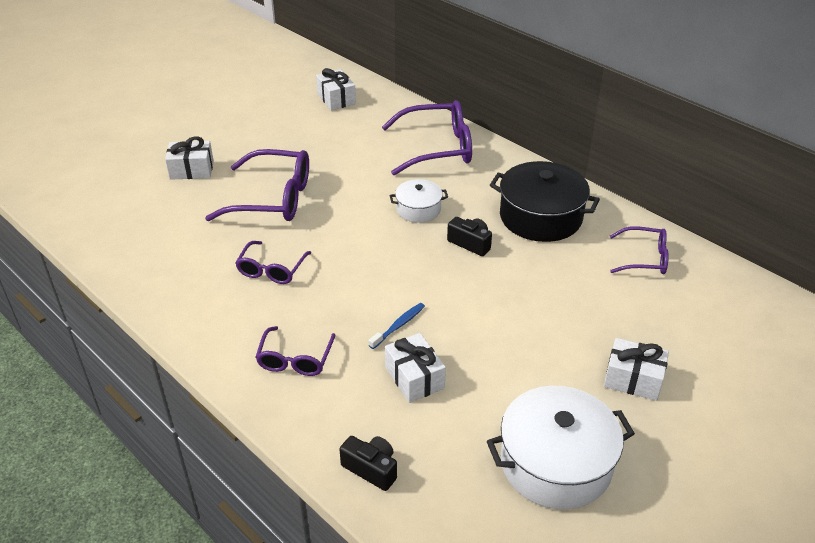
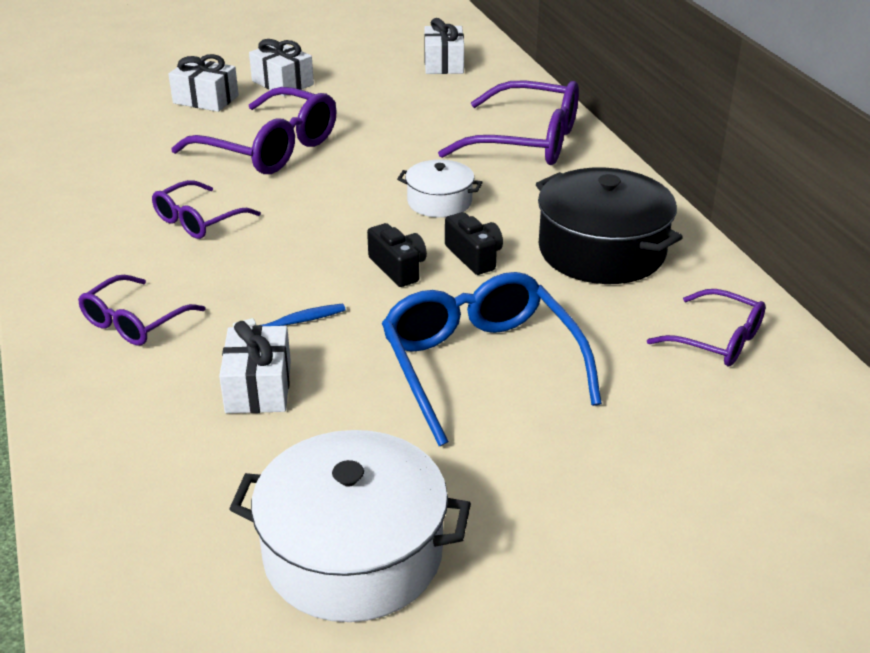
camera: 25 degrees right, 5 degrees down
black camera [339,436,397,491] -> black camera moved to [367,223,427,287]
white gift [604,338,669,401] -> white gift moved to [249,39,314,96]
none -> blue glasses [382,272,602,446]

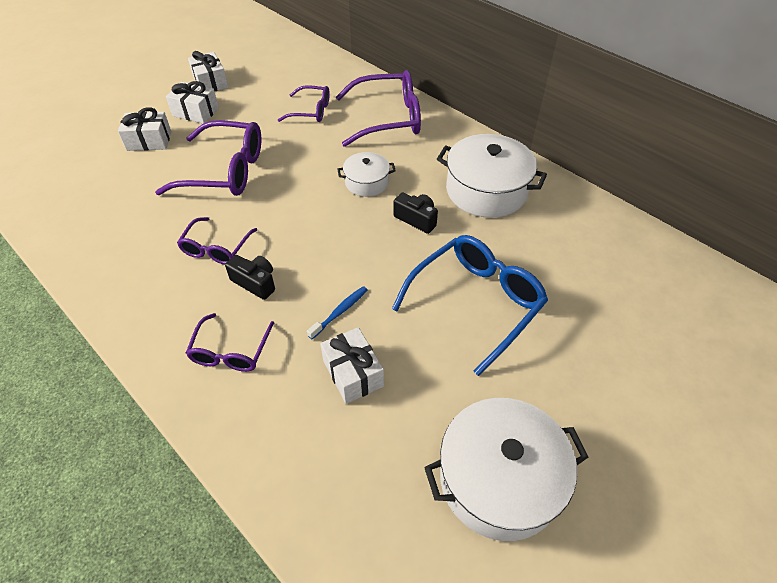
camera: 25 degrees left, 15 degrees up
black camera [367,223,427,287] -> black camera moved to [225,255,275,300]
blue glasses [382,272,602,446] -> blue glasses turned 90 degrees clockwise [392,235,548,376]
white gift [424,18,464,74] -> white gift moved to [188,51,228,91]
black pot [536,167,683,284] -> white pot [437,134,547,218]
purple glasses [647,289,766,366] -> purple glasses moved to [278,85,330,122]

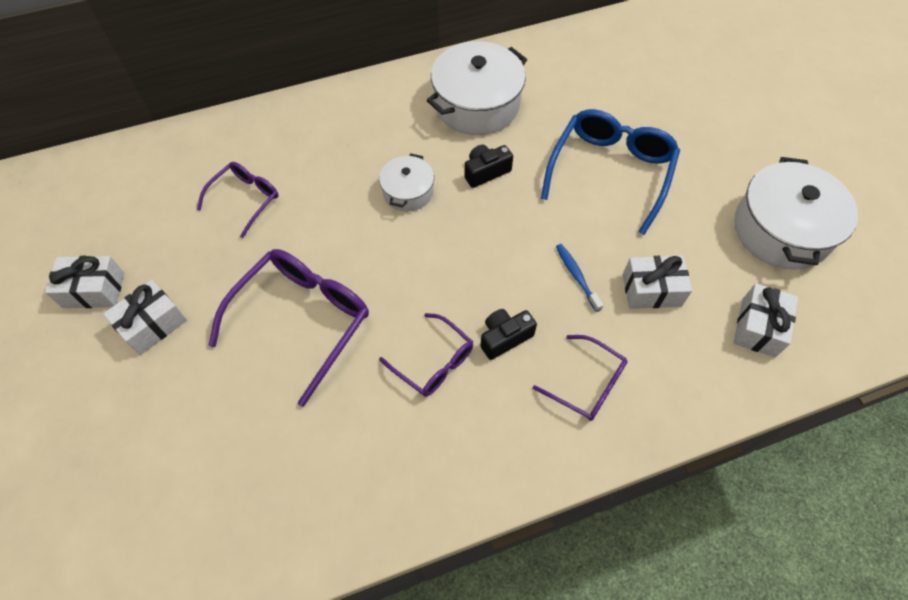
camera: 65 degrees left, 10 degrees up
white gift [118,107,171,151] -> white gift moved to [733,283,798,357]
purple glasses [336,70,421,147] -> none
blue glasses [392,235,548,376] -> blue glasses turned 45 degrees clockwise [541,109,680,235]

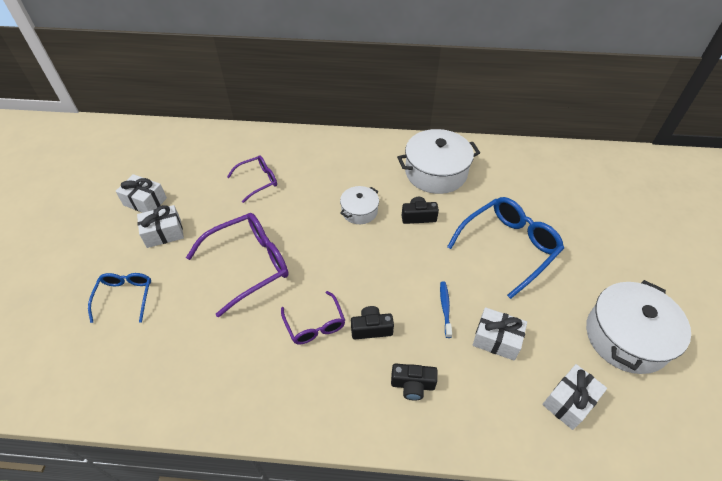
camera: 25 degrees right, 10 degrees down
purple glasses [533,335,628,421] -> black camera [391,363,438,401]
none -> blue glasses [88,273,151,323]

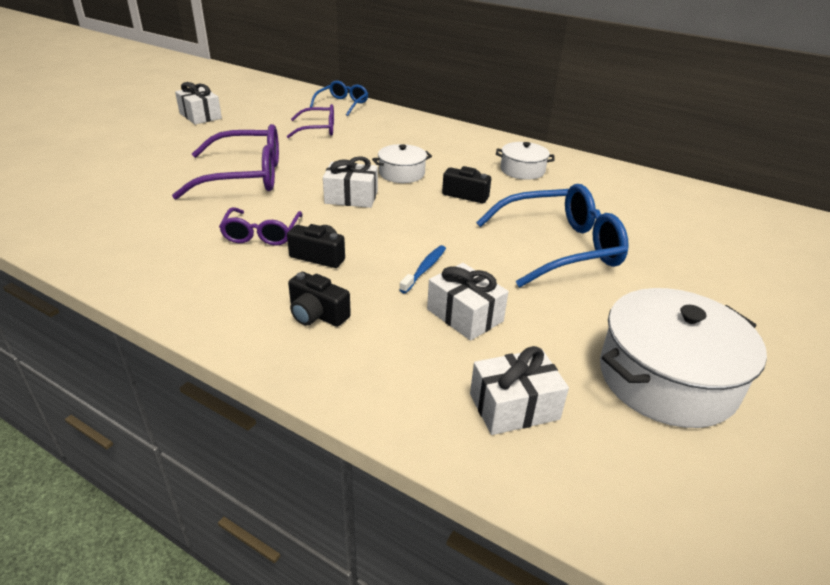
camera: 25 degrees right, 15 degrees down
blue glasses [88,273,151,323] -> blue glasses moved to [310,81,368,116]
white gift [137,205,184,248] -> white gift moved to [323,156,378,208]
white pot [397,129,480,194] -> white pot [496,142,554,180], size x0.55

